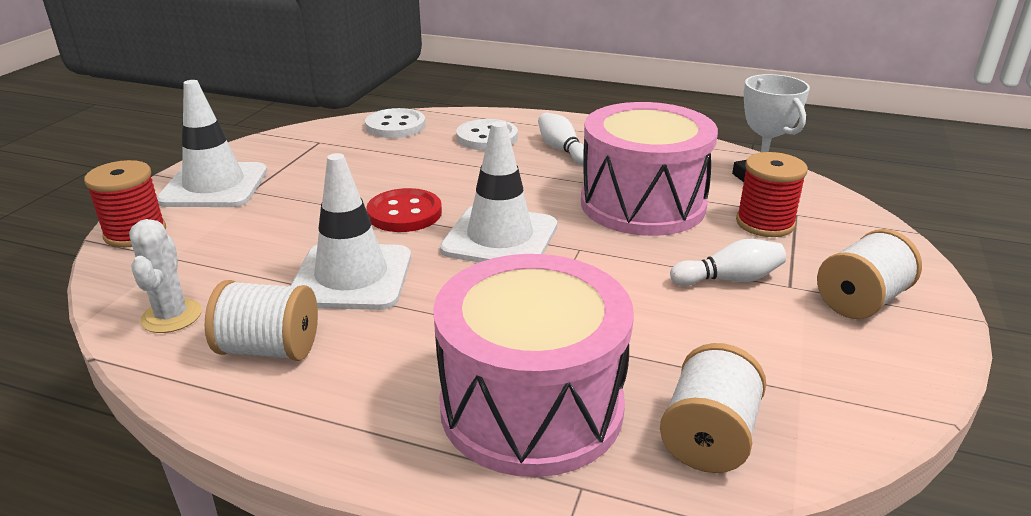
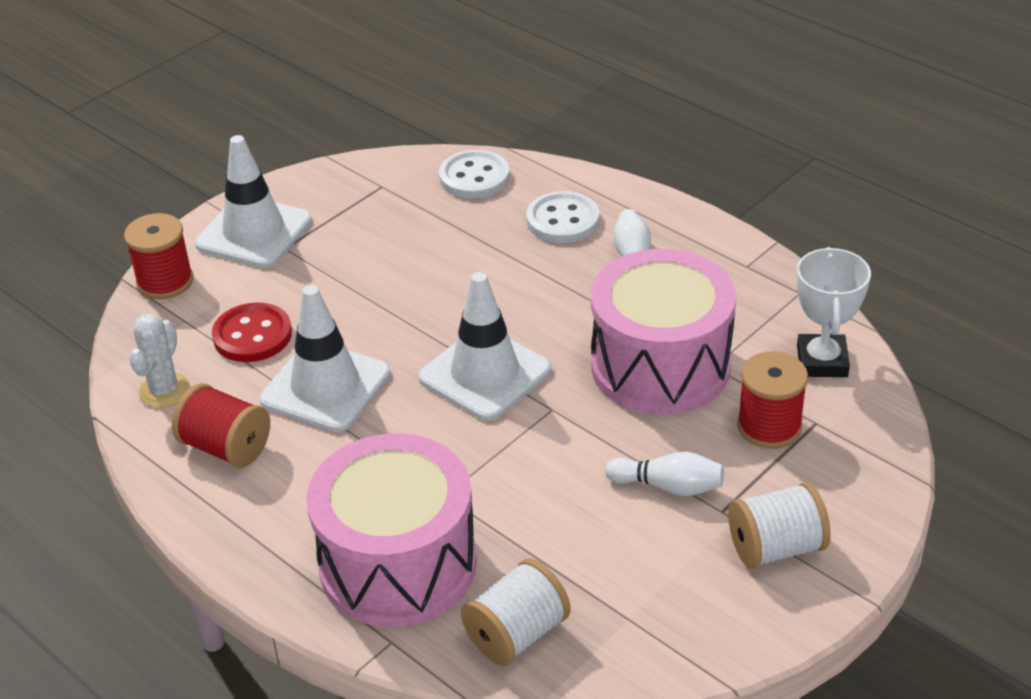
camera: 25 degrees right, 10 degrees up
white spool [205,280,318,361] -> red spool [172,383,270,468]
red button [366,188,442,232] -> red button moved to [212,302,292,362]

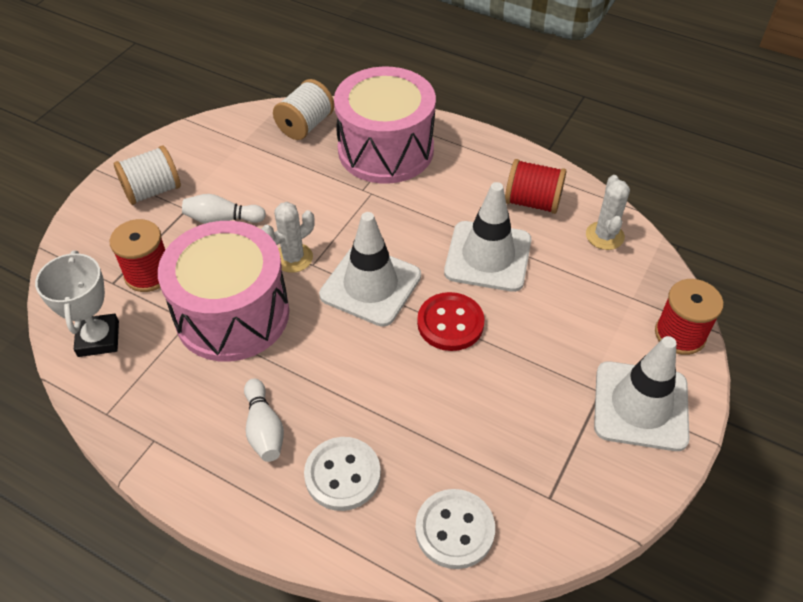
camera: 165 degrees right, 10 degrees up
red button [212,302,292,362] -> red button moved to [417,292,484,351]
none -> white cactus [262,202,314,273]

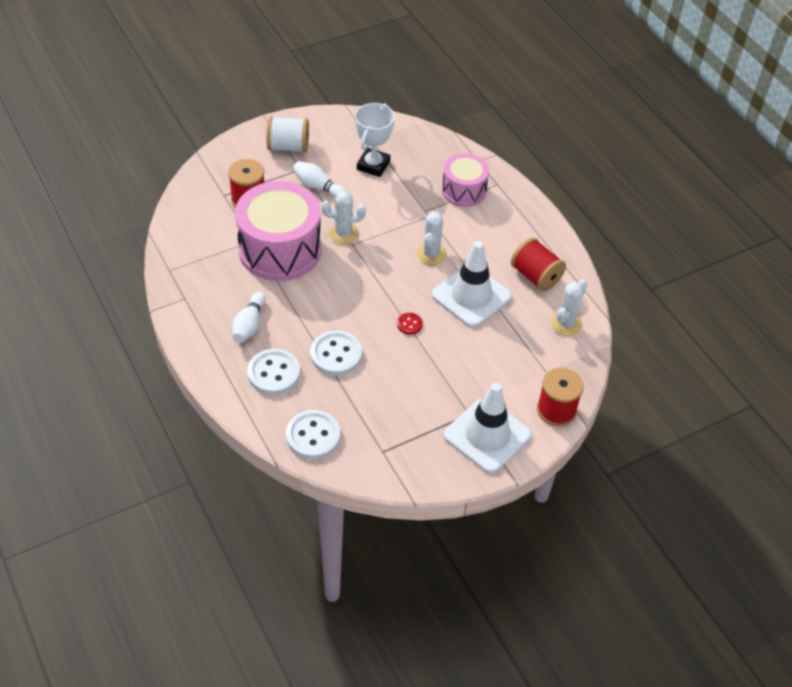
camera: 30 degrees right, 0 degrees up
white trophy [35,251,119,357] -> white trophy moved to [355,103,395,177]
white spool [273,79,334,140] -> none
white traffic cone [319,212,421,327] -> none
pink drum [334,67,436,184] -> pink drum [442,153,489,207], size x0.57
red button [417,292,484,351] -> red button [397,313,423,335], size x0.51
none -> white button [310,330,362,375]
none -> white cactus [416,211,446,265]

